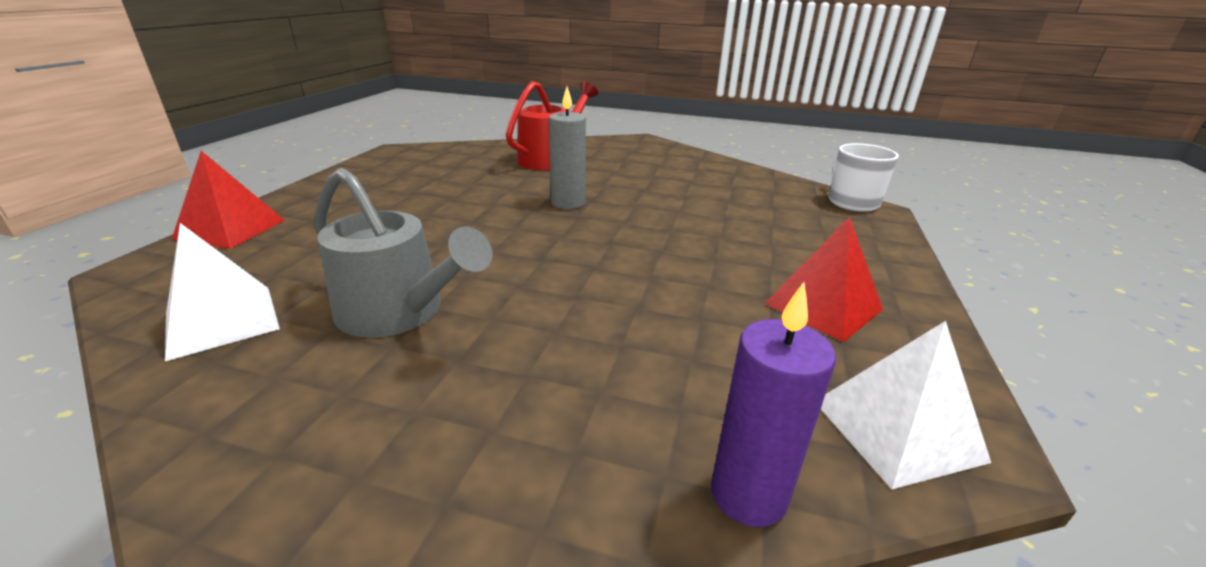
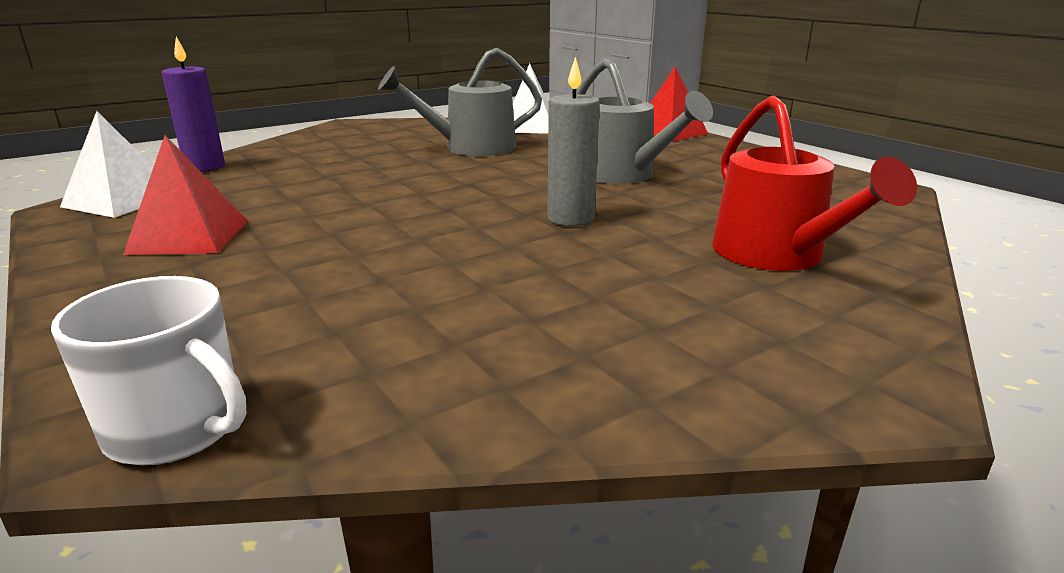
camera: 130 degrees right, 5 degrees down
none -> grey watering can [576,59,713,184]

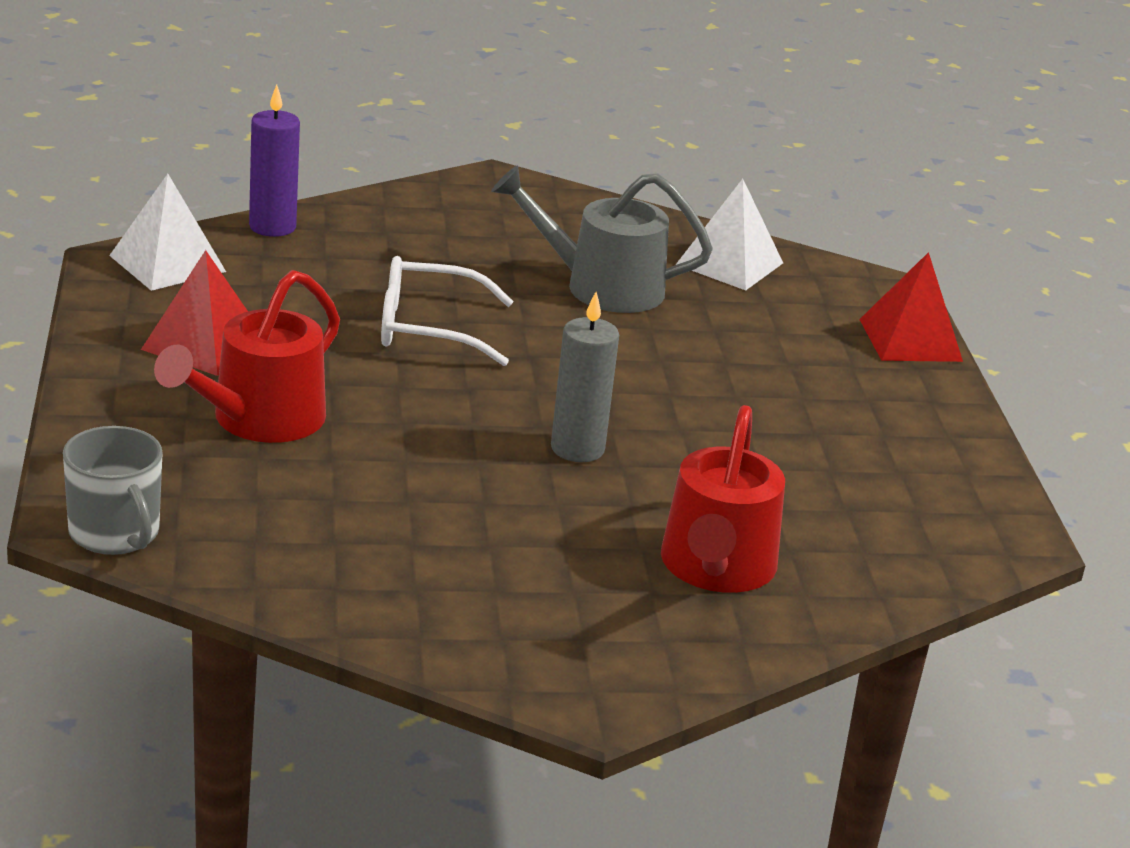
camera: 25 degrees right, 5 degrees up
white mug [51,276,246,465] -> grey mug [63,426,163,555]
grey watering can [576,59,713,184] -> none
none -> red watering can [154,270,340,443]
none -> white glasses [381,256,513,366]

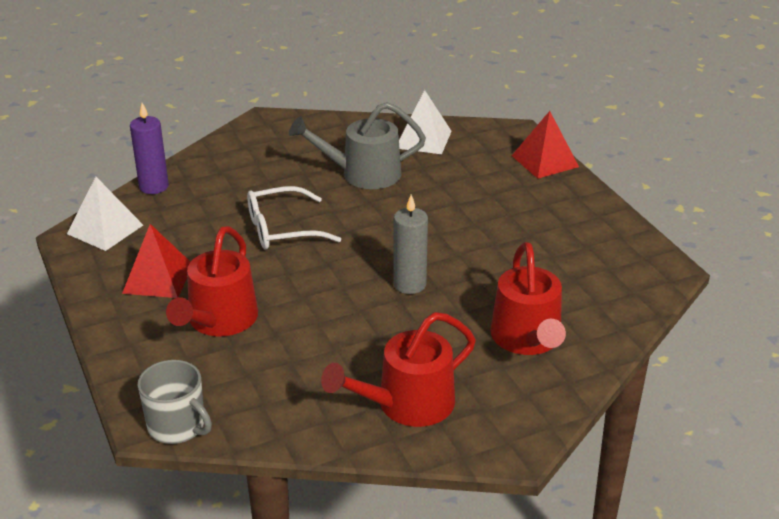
camera: 15 degrees left, 5 degrees up
none -> red watering can [321,312,476,427]

